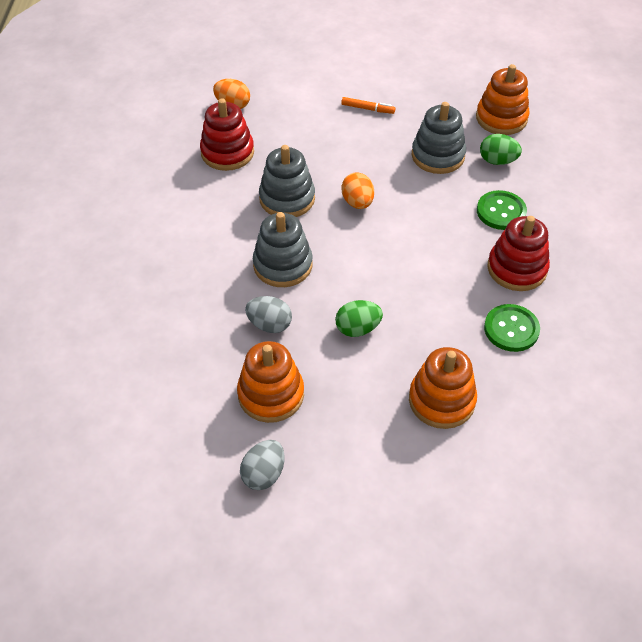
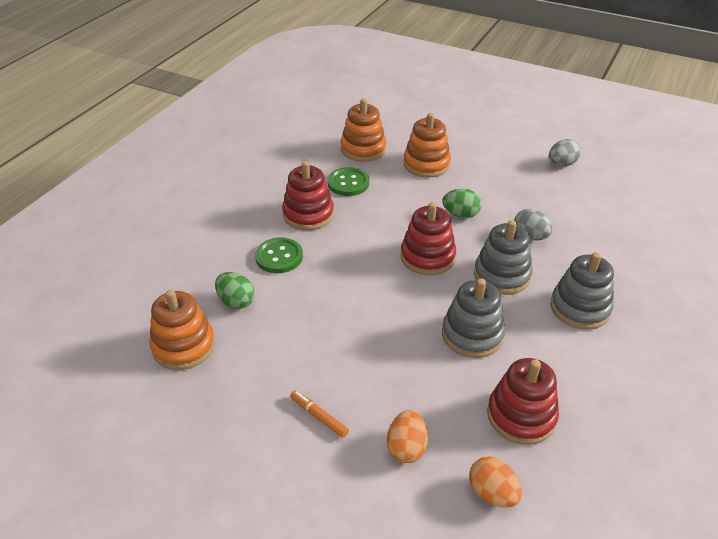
camera: 155 degrees left, 10 degrees down
orange stacking toy [237,341,304,423] -> orange stacking toy moved to [341,98,386,162]
orange egg [342,172,374,209] -> orange egg moved to [387,410,428,463]
grey stacking toy [412,102,466,174] -> grey stacking toy moved to [550,252,614,330]
none -> red stacking toy [401,202,456,275]

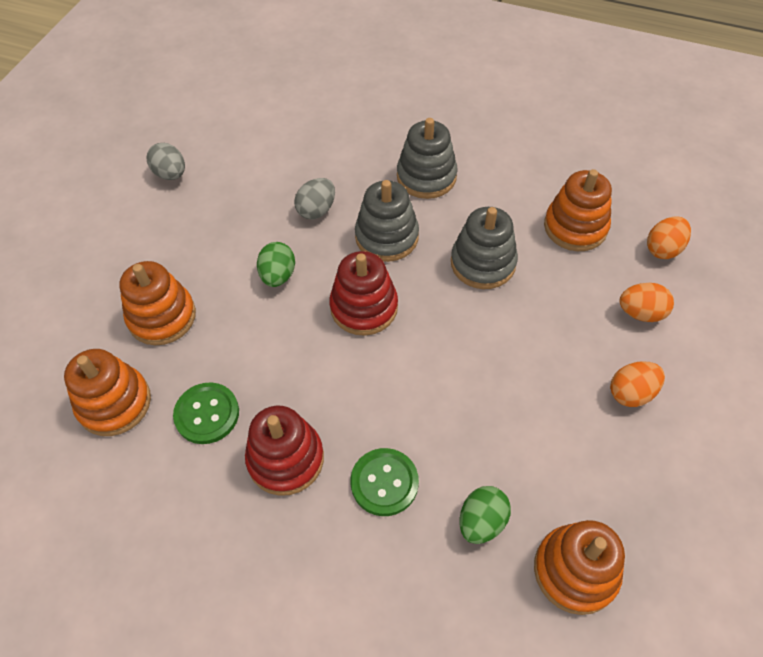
camera: 95 degrees left, 15 degrees up
orange marker [290,390,349,438] -> orange egg [610,361,665,407]
red stacking toy [487,358,559,445] -> orange stacking toy [544,169,612,251]

